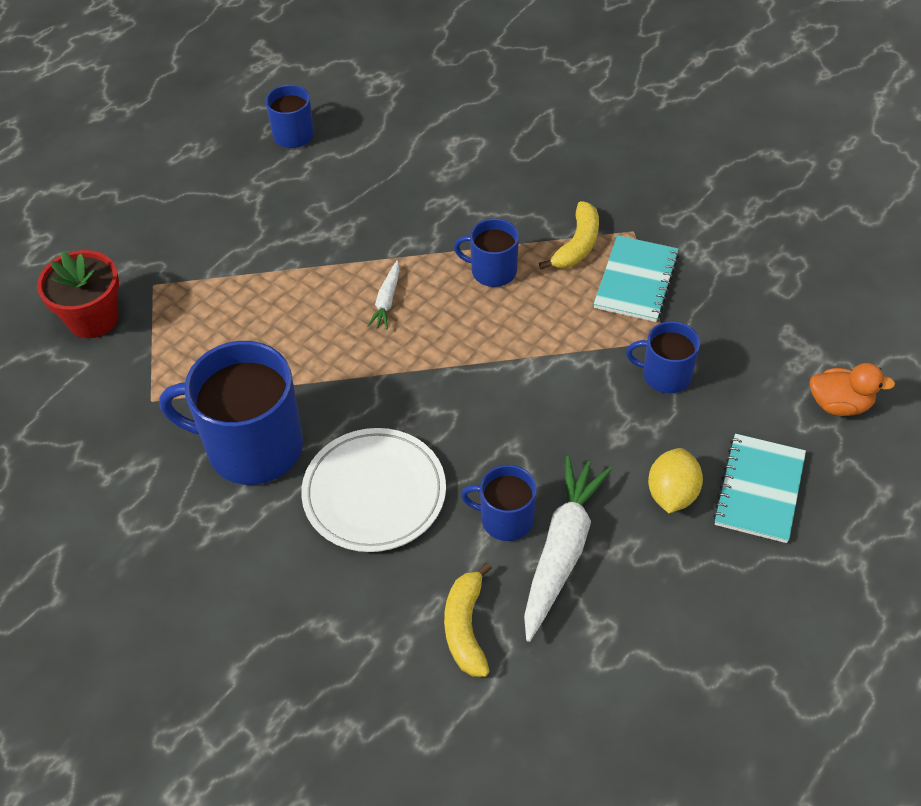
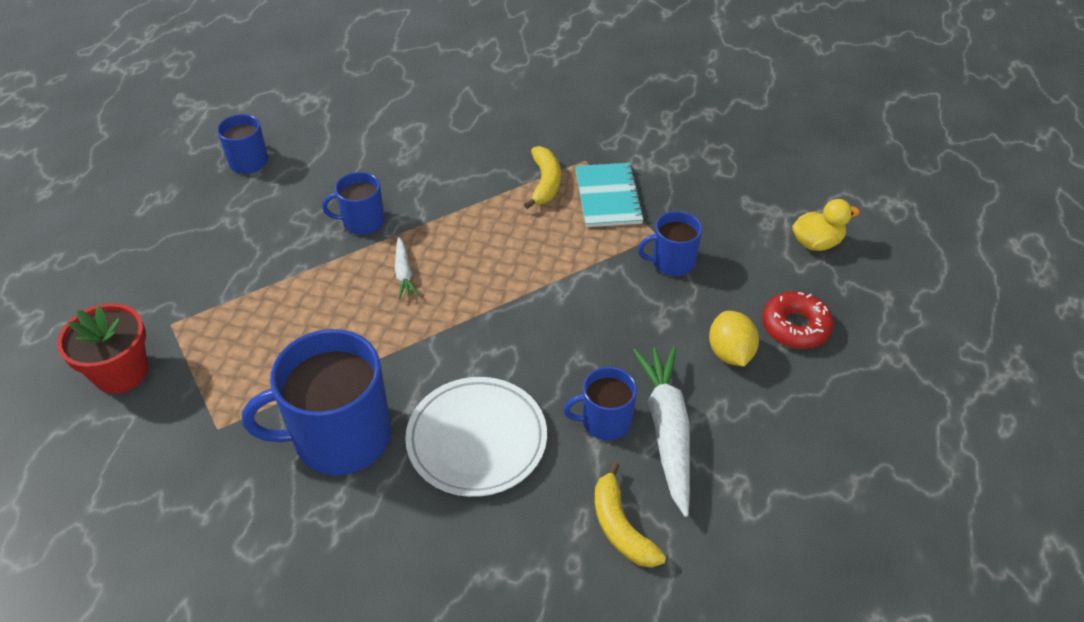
camera: 25 degrees left, 5 degrees down
blue mug [454,218,519,287] -> blue mug moved to [322,172,385,235]
turquoise notebook [713,434,806,543] -> red donut [762,291,834,349]
orange duck [810,363,895,416] -> yellow duck [792,199,860,251]

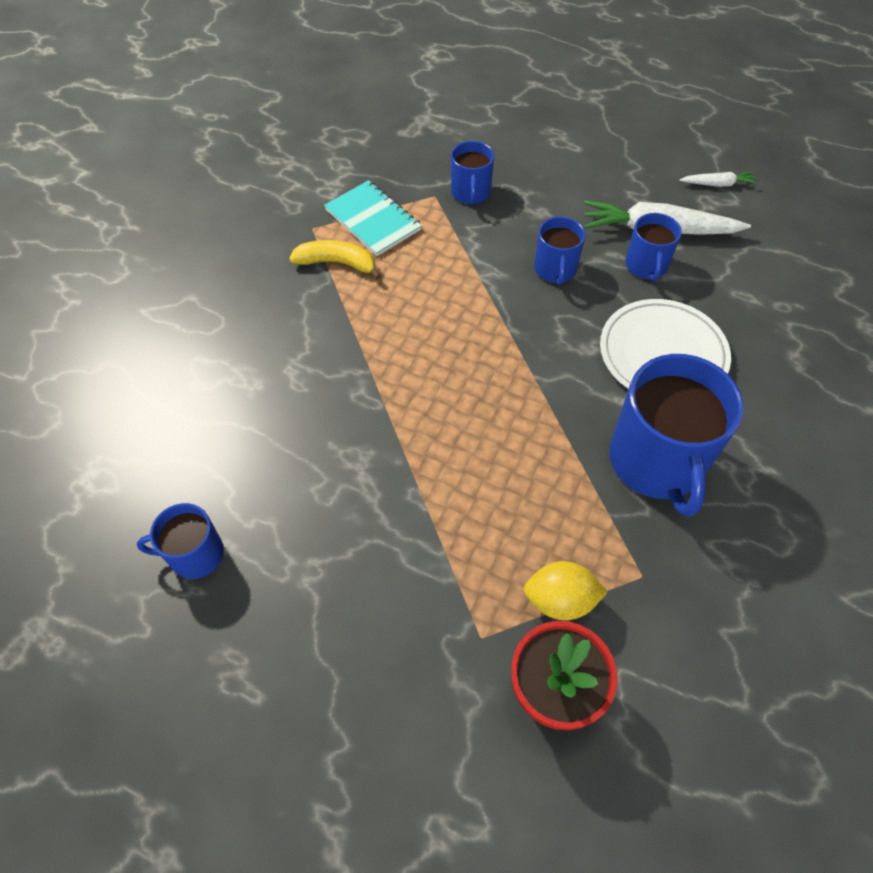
camera: 80 degrees left, 10 degrees up
blue mug [322,172,385,235] -> blue mug moved to [534,216,585,285]
white carrot [395,237,419,299] -> white carrot moved to [680,172,758,187]
turquoise notebook [575,163,645,227] -> turquoise notebook turned 45 degrees clockwise [324,180,422,256]
yellow banana [595,462,666,568] -> none
yellow lemon [709,311,759,367] -> yellow lemon moved to [523,561,608,620]
red donut [762,291,834,349] -> none
yellow duck [792,199,860,251] -> none

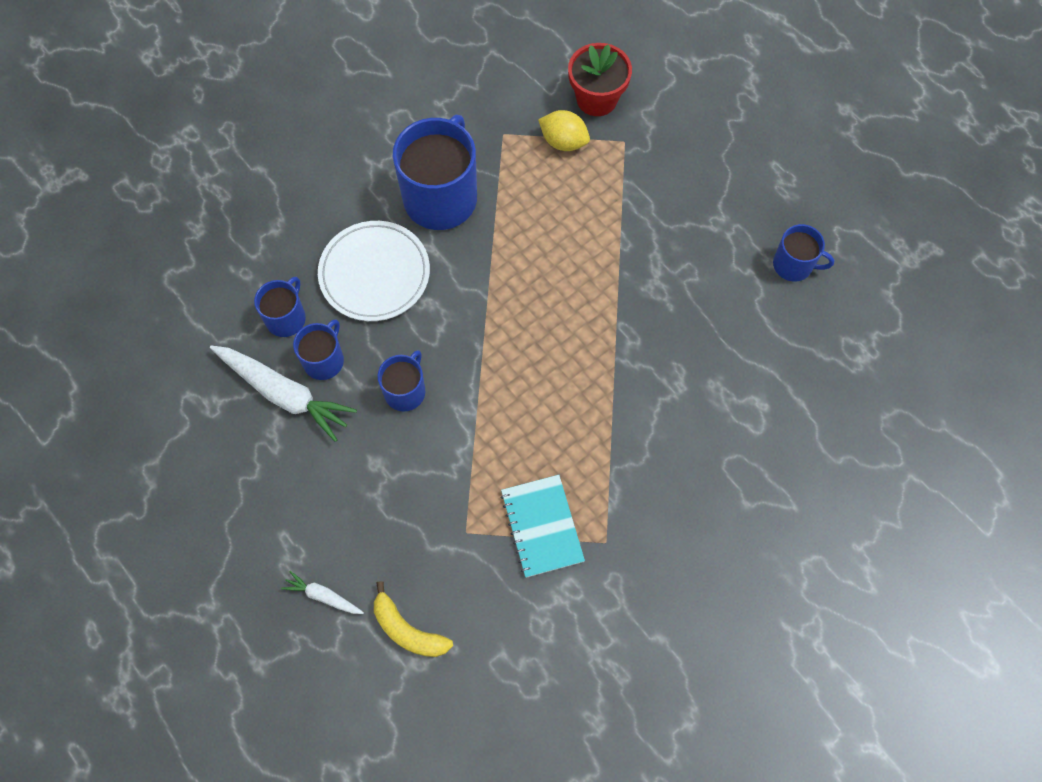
camera: 155 degrees left, 10 degrees up
yellow banana [289,240,381,280] -> yellow banana moved to [374,581,453,657]
blue mug [451,141,494,205] -> blue mug moved to [254,277,306,337]
white carrot [680,172,758,187] -> white carrot moved to [281,571,364,614]

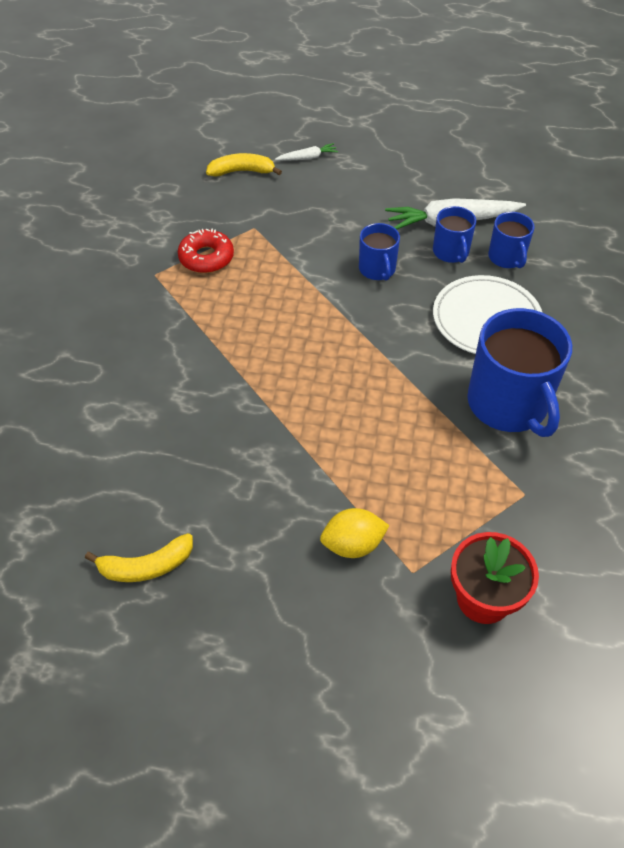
camera: 140 degrees right, 15 degrees down
turquoise notebook [501,475,585,578] -> red donut [178,229,234,273]
yellow lemon [538,110,590,151] -> yellow lemon moved to [320,508,390,558]
blue mug [773,224,834,282] -> yellow banana [85,533,193,582]

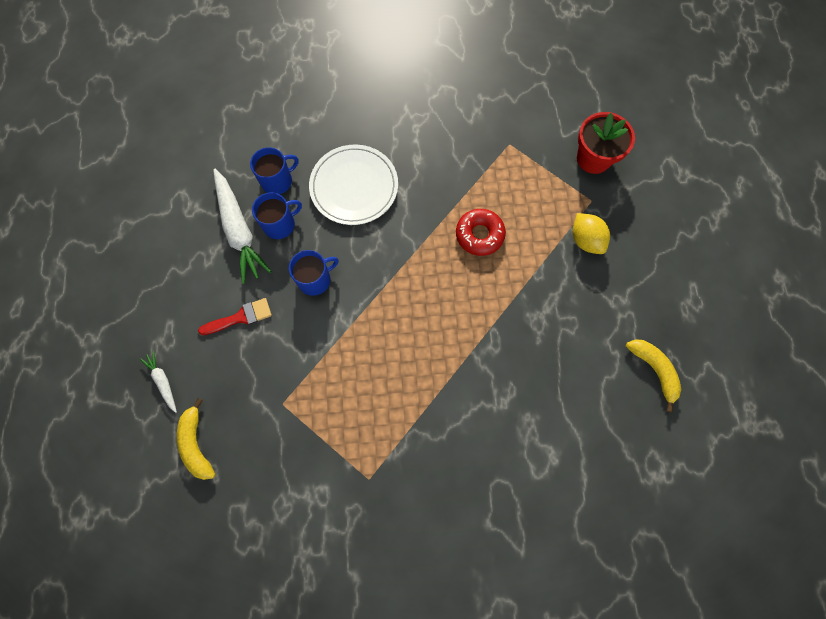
camera: 105 degrees left, 20 degrees up
red donut [178,229,234,273] -> red donut moved to [456,209,506,256]
blue mug [467,308,572,437] -> none
none -> red brush [198,298,272,335]

